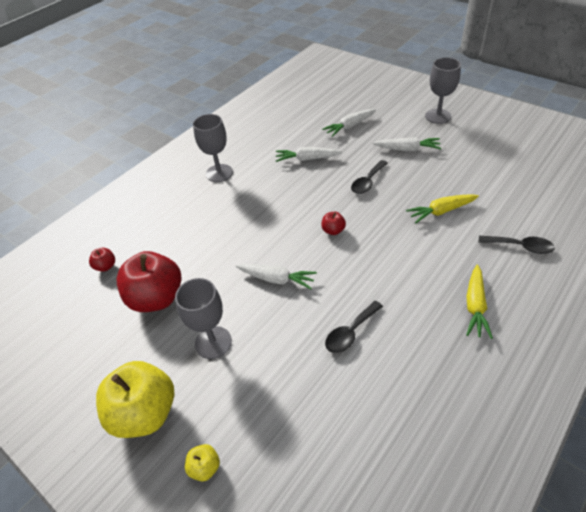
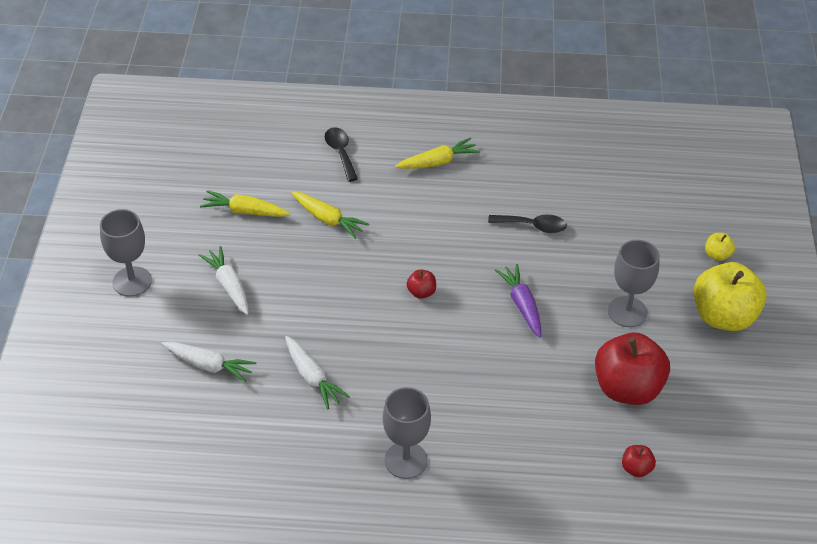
camera: 130 degrees left, 0 degrees up
white carrot [235,263,317,289] -> purple carrot [495,264,541,338]
black spoon [351,160,388,194] -> none
none -> yellow carrot [200,190,290,217]

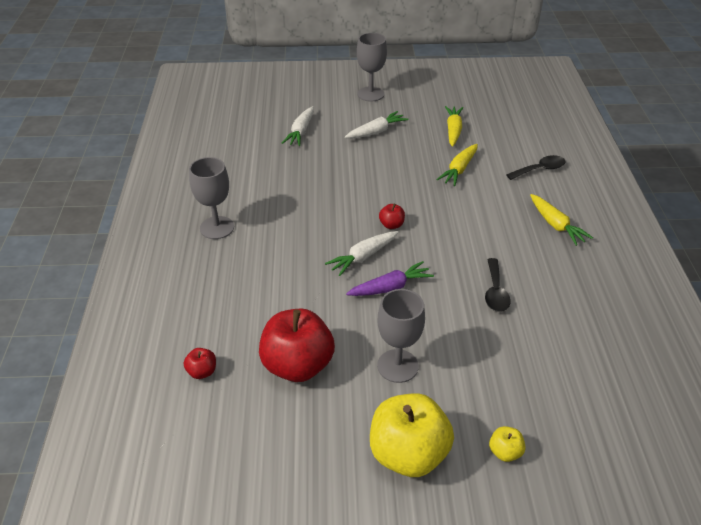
camera: 85 degrees right, 5 degrees down
white carrot [285,336,350,410] -> white carrot moved to [325,231,398,276]

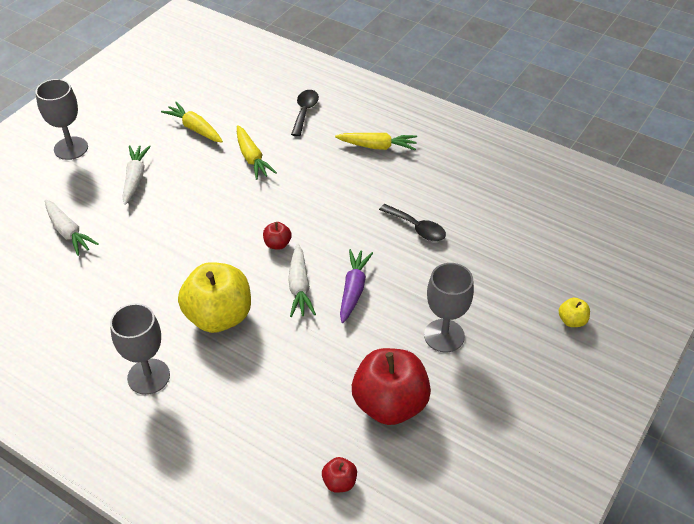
camera: 55 degrees left, 5 degrees up
yellow apple [370,393,454,477] -> yellow apple moved to [178,262,251,333]

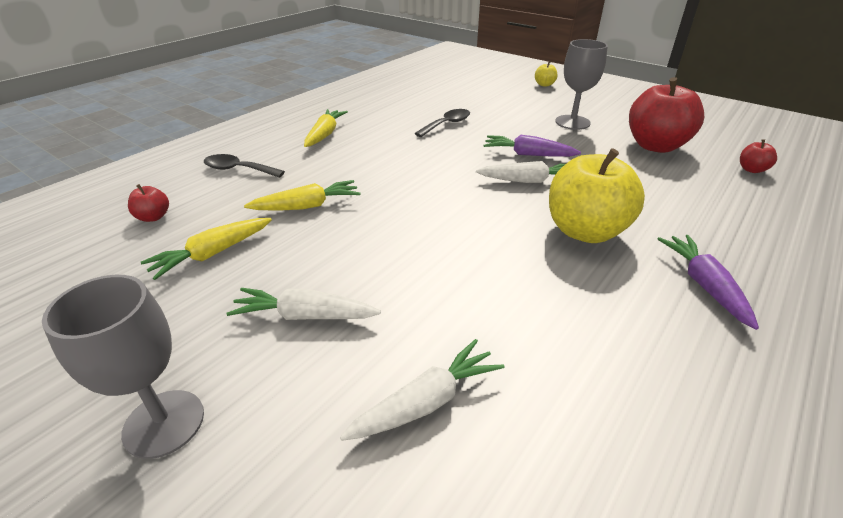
camera: 85 degrees left, 10 degrees down
grey goblet [110,303,170,395] -> purple carrot [657,235,759,330]
red apple [263,222,292,250] -> red apple moved to [128,184,169,222]

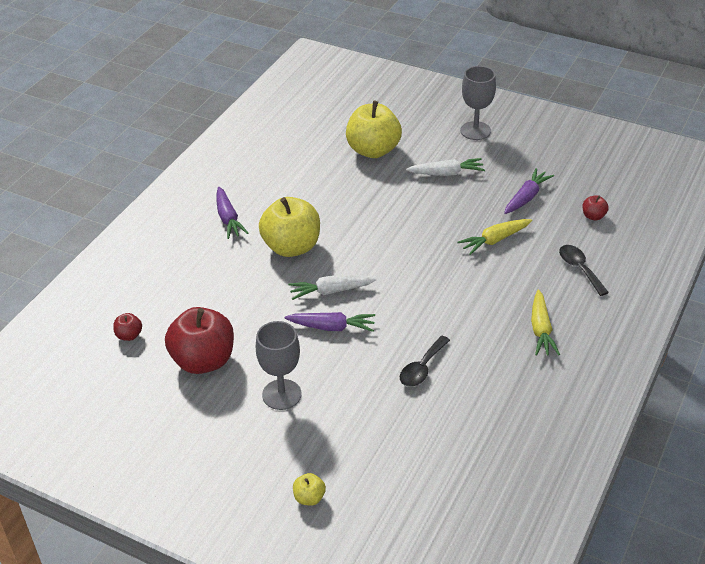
camera: 170 degrees right, 5 degrees up
yellow carrot [141,218,272,280] -> purple carrot [504,168,554,214]
black spoon [204,154,285,178] -> black spoon turned 120 degrees counterclockwise [559,245,609,296]
white carrot [340,339,504,441] -> yellow apple [346,101,402,158]

